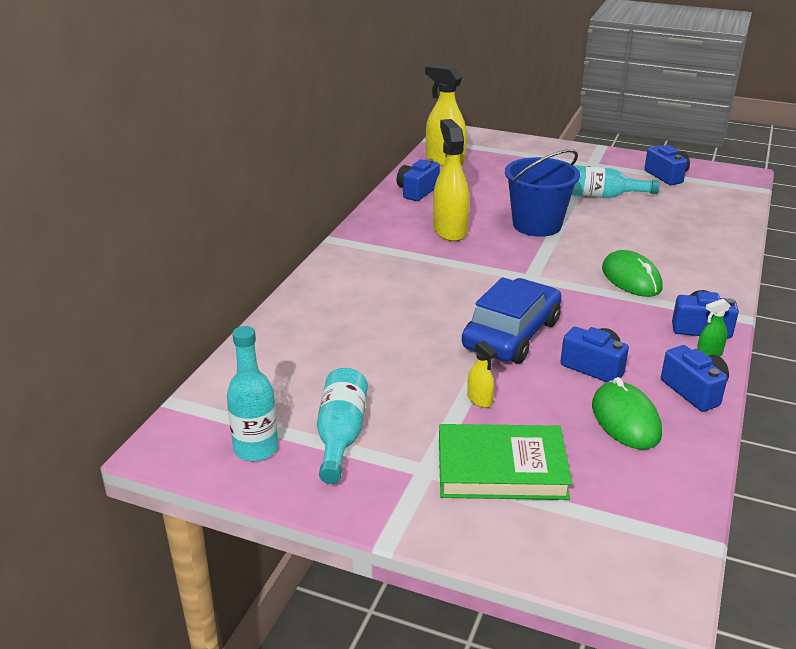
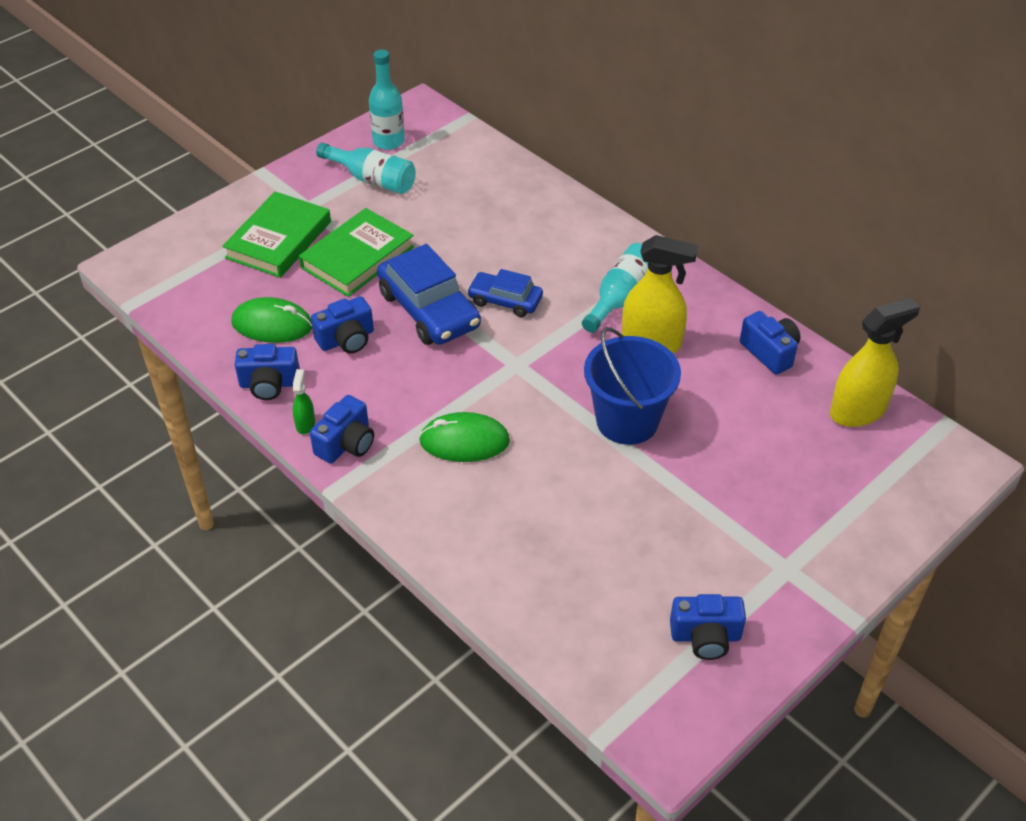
camera: 115 degrees right, 15 degrees up
yellow spray bottle [467,341,498,408] -> green book [299,208,414,297]
turquoise bottle [572,166,660,198] -> turquoise bottle moved to [582,243,648,333]
none -> blue car [467,269,543,317]

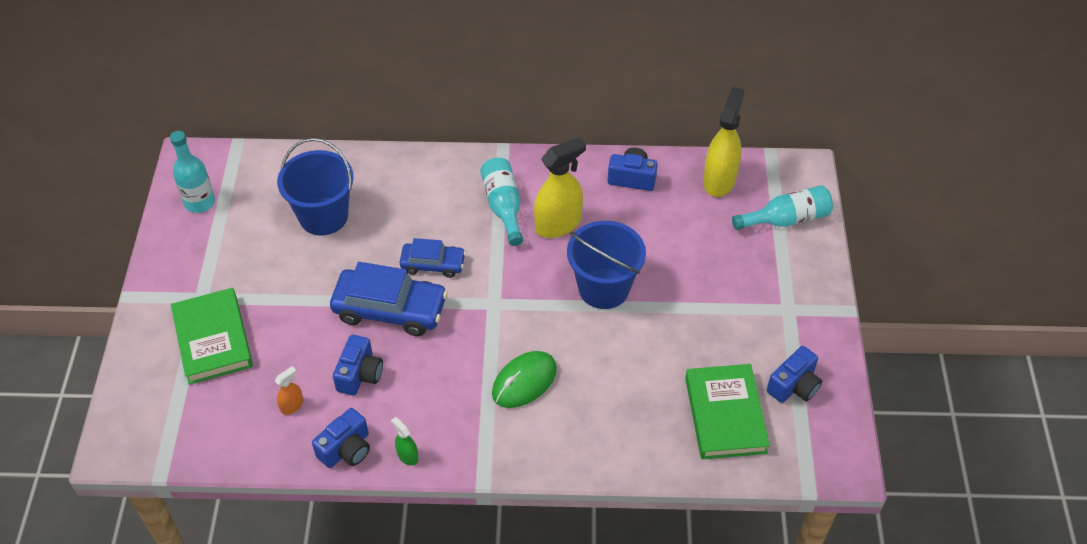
camera: 45 degrees left, 5 degrees up
green mouse [231,297,312,343] -> orange spray bottle [275,366,303,415]
green book [299,208,414,297] -> green book moved to [685,364,770,459]
blue camera [310,395,374,463] -> none
turquoise bottle [316,143,416,194] -> turquoise bottle moved to [732,185,833,230]
blue car [467,269,543,317] -> blue car turned 150 degrees counterclockwise [399,238,466,278]
none -> blue bucket [277,138,354,236]

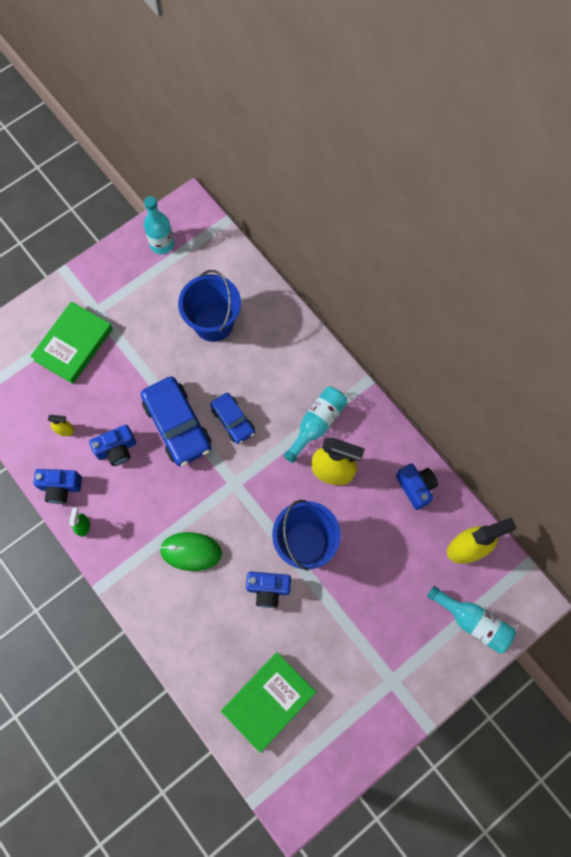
camera: 50 degrees right, 20 degrees up
orange spray bottle [275,366,303,415] -> yellow spray bottle [48,415,75,436]
blue camera [767,346,822,403] -> blue camera moved to [246,572,291,608]

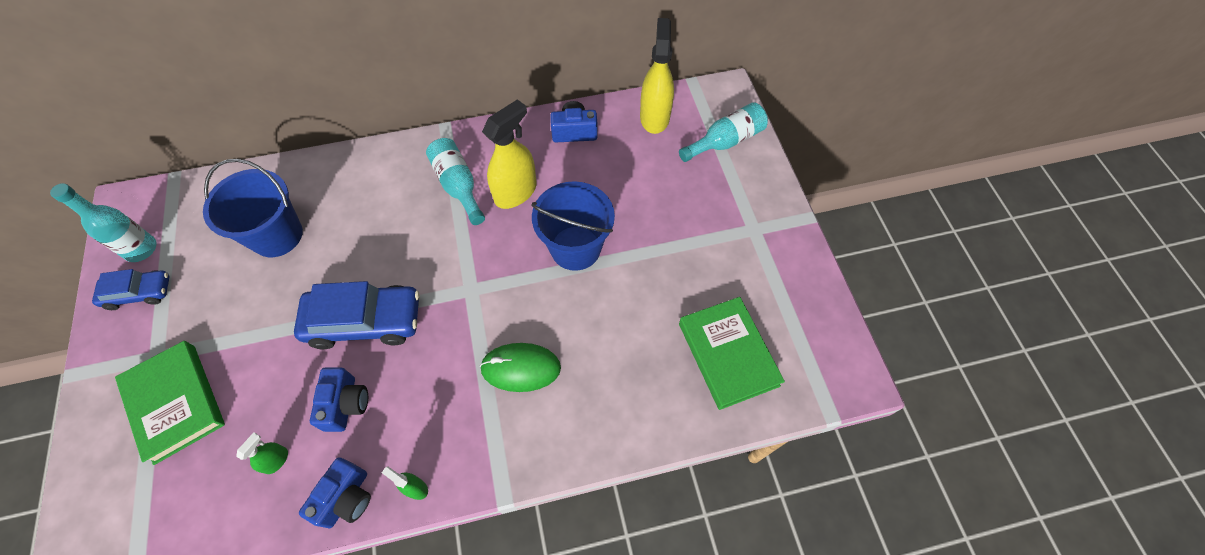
camera: 65 degrees left, 10 degrees down
yellow spray bottle [48,415,75,436] -> green spray bottle [236,432,288,474]
green mouse [160,532,222,571] -> green mouse turned 60 degrees clockwise [480,343,561,392]
blue car [210,393,255,444] -> blue car moved to [92,269,169,310]
blue camera [246,572,291,608] -> none

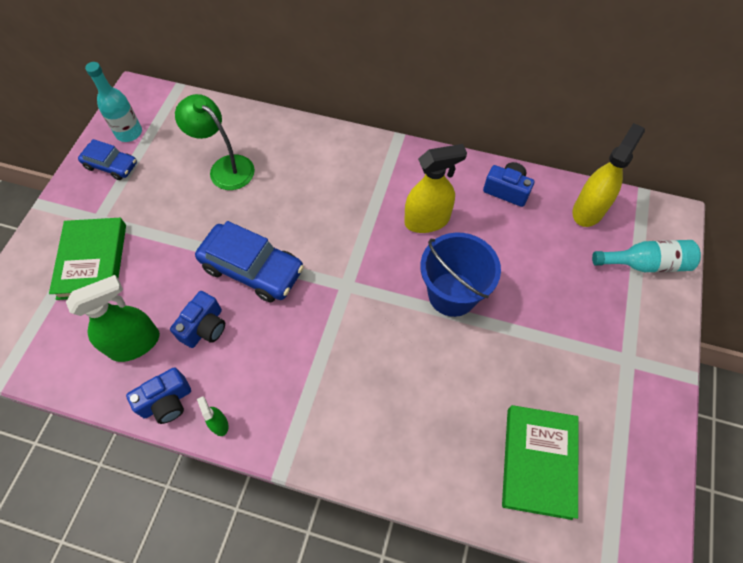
camera: 30 degrees right, 0 degrees up
blue bucket [203,159,303,257] -> green lamp [175,94,255,190]
green spray bottle [236,432,288,474] -> green spray bottle [66,275,160,362], size x2.16
turquoise bottle [426,138,485,225] -> none
green mouse [480,343,561,392] -> none

